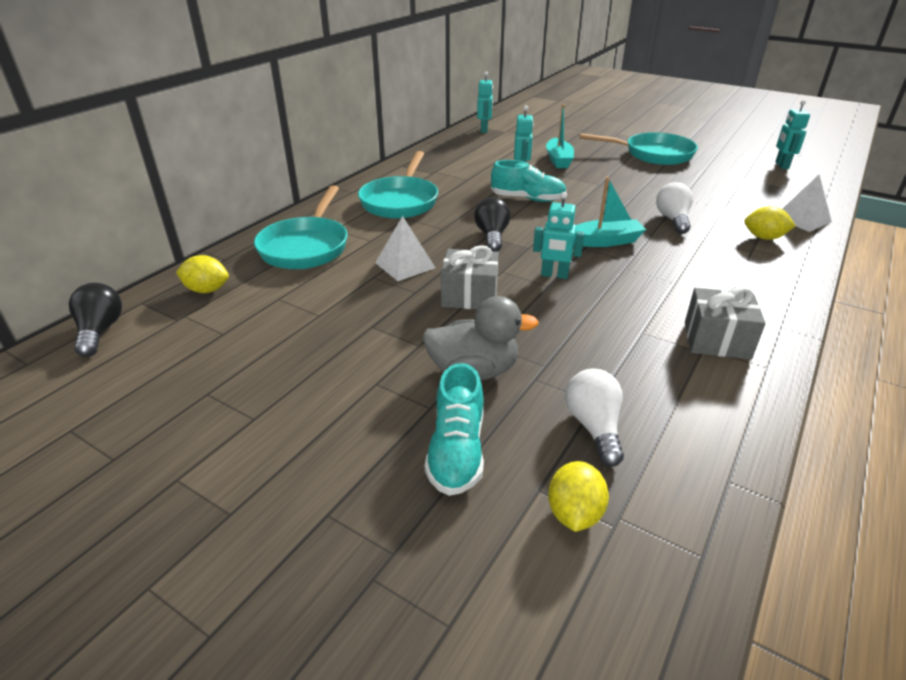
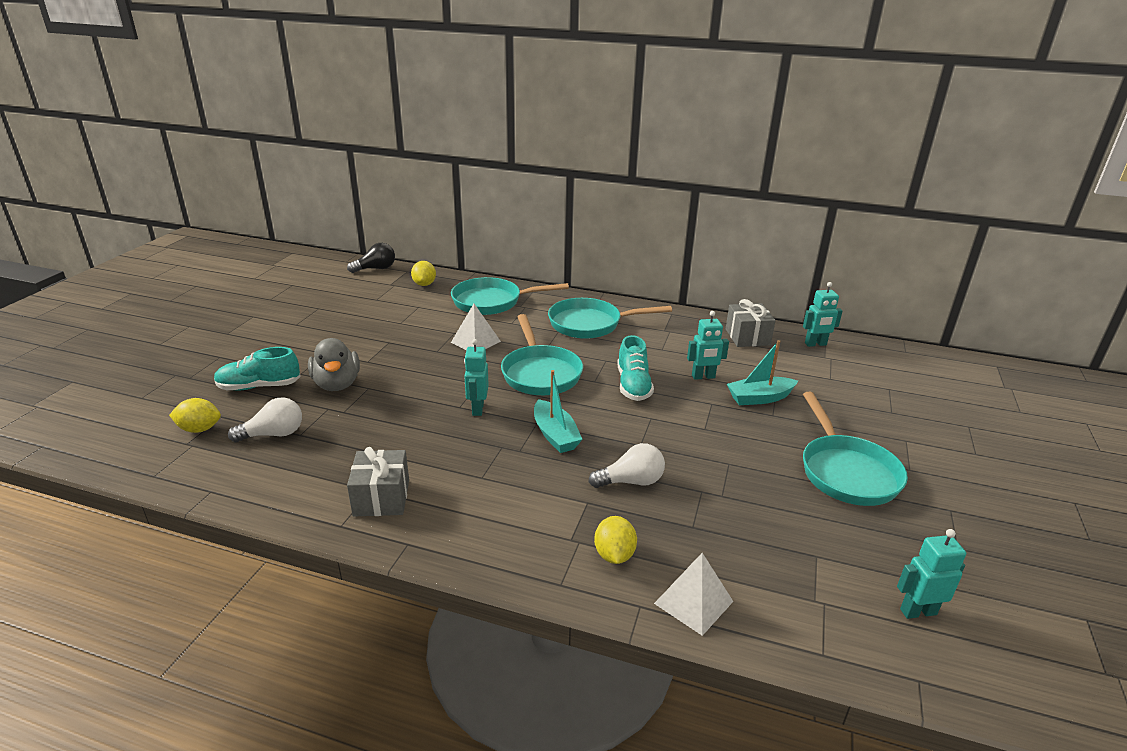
camera: 75 degrees right, 5 degrees down
grey gift [441,245,499,309] -> grey gift moved to [726,299,776,347]
black light bulb [474,197,511,252] -> turquoise pan [501,314,583,395]

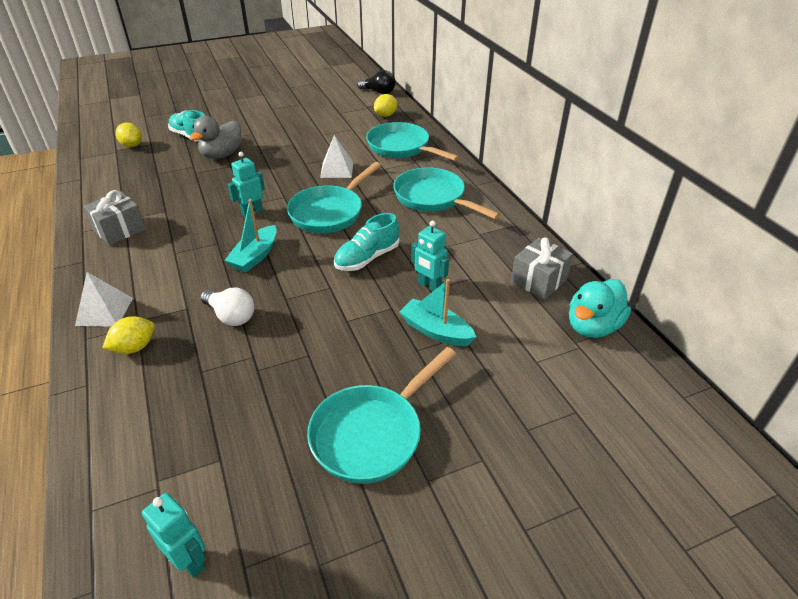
camera: 50 degrees right, 10 degrees up
white light bulb [228,397,302,442] -> none
white pyramid [654,553,733,636] -> white pyramid moved to [75,272,133,327]
turquoise robot [803,282,842,347] -> turquoise duck [569,279,631,338]

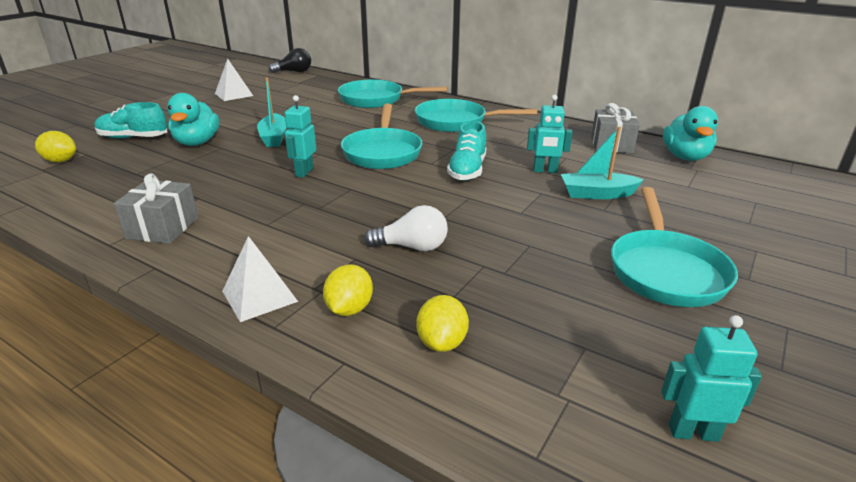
camera: 35 degrees left, 10 degrees down
grey duck [189,116,242,159] -> turquoise duck [167,93,219,146]
turquoise boat [224,199,277,273] -> turquoise boat moved to [257,77,287,147]
white pyramid [320,135,353,178] -> white pyramid moved to [215,59,253,101]
yellow lemon [374,94,397,117] -> yellow lemon moved to [416,295,469,352]

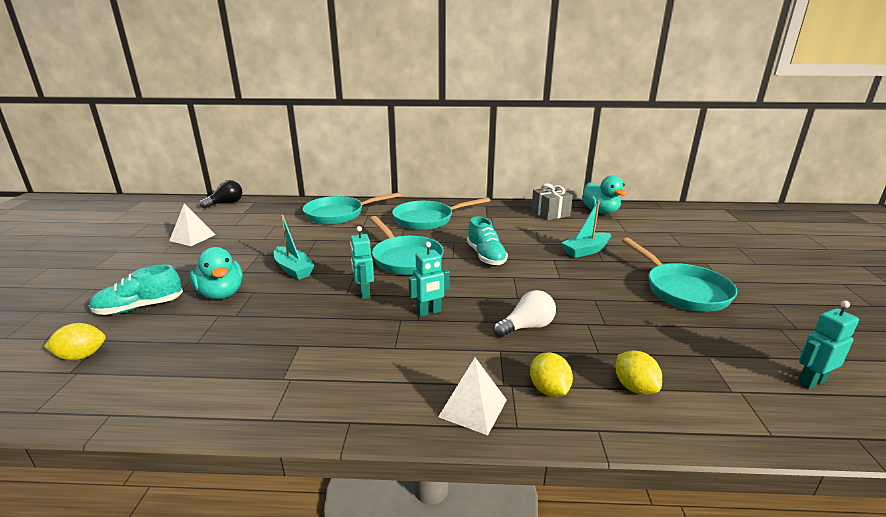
camera: 30 degrees left, 5 degrees down
grey gift [114,173,198,244] -> none
turquoise robot [527,95,573,173] -> turquoise robot moved to [408,242,450,317]

